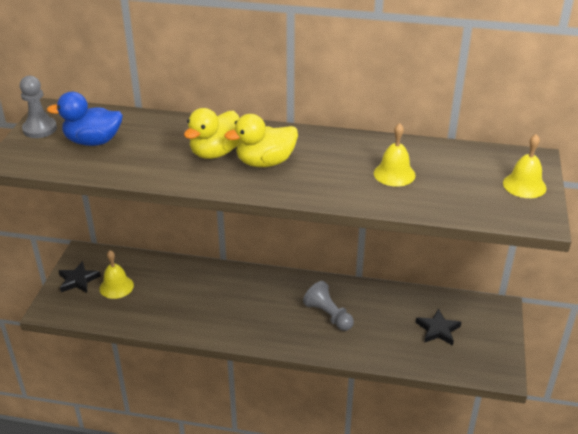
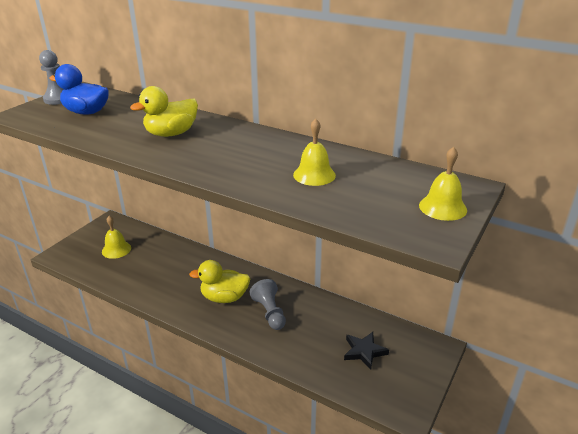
camera: 20 degrees right, 5 degrees down
black star [59,261,101,293] -> none
yellow duck [224,114,298,167] -> yellow duck moved to [189,260,250,303]

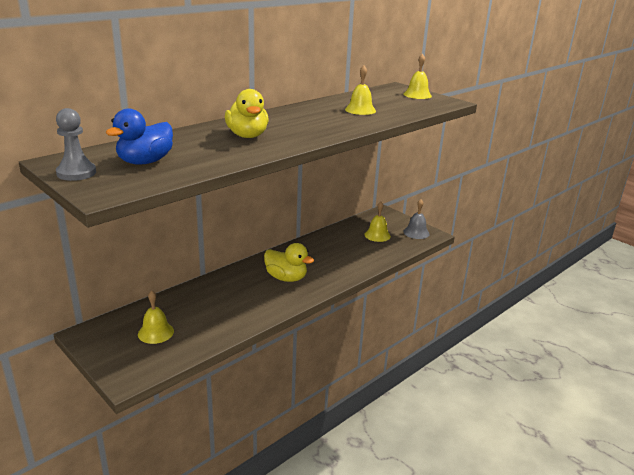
camera: 75 degrees left, 5 degrees down
yellow duck [189,260,250,303] -> yellow duck turned 75 degrees counterclockwise [264,243,314,282]
grey pawn [250,279,286,330] -> none
black star [344,332,389,370] -> yellow bell [364,202,391,242]
none -> grey bell [404,199,430,239]

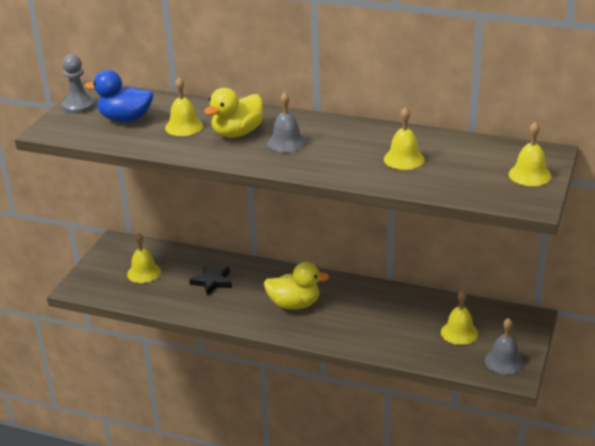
camera: 65 degrees right, 5 degrees up
yellow duck [264,243,314,282] -> yellow duck turned 90 degrees counterclockwise [264,262,329,309]
none -> yellow bell [165,77,203,136]
none -> black star [189,265,232,296]
none -> grey bell [267,92,306,152]

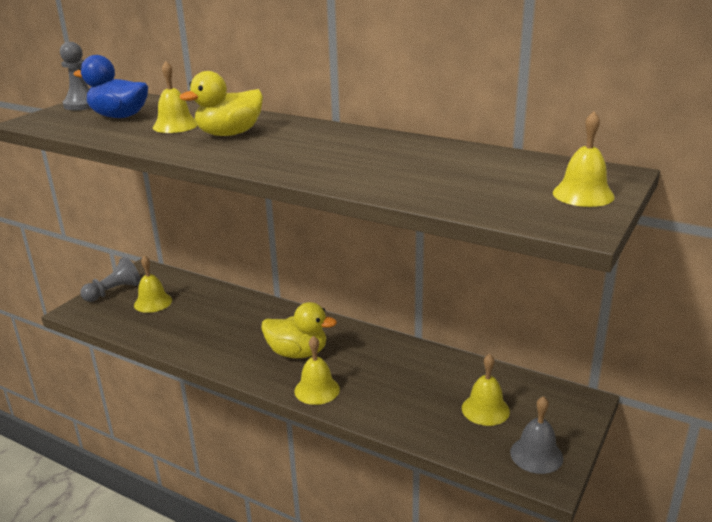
camera: 10 degrees right, 5 degrees down
black star [189,265,232,296] -> none
grey bell [267,92,306,152] -> none
yellow bell [384,107,425,170] -> yellow bell moved to [294,336,340,405]
none -> grey pawn [81,256,141,302]

